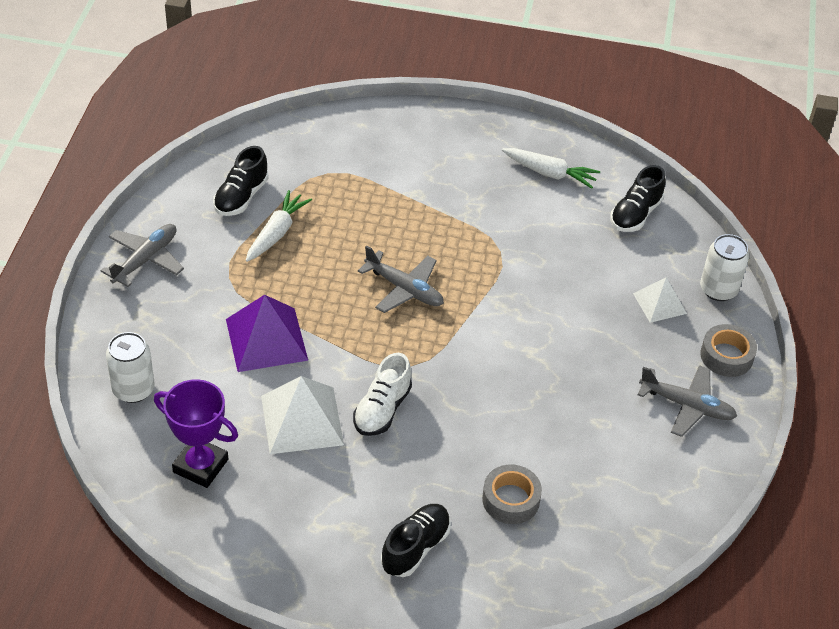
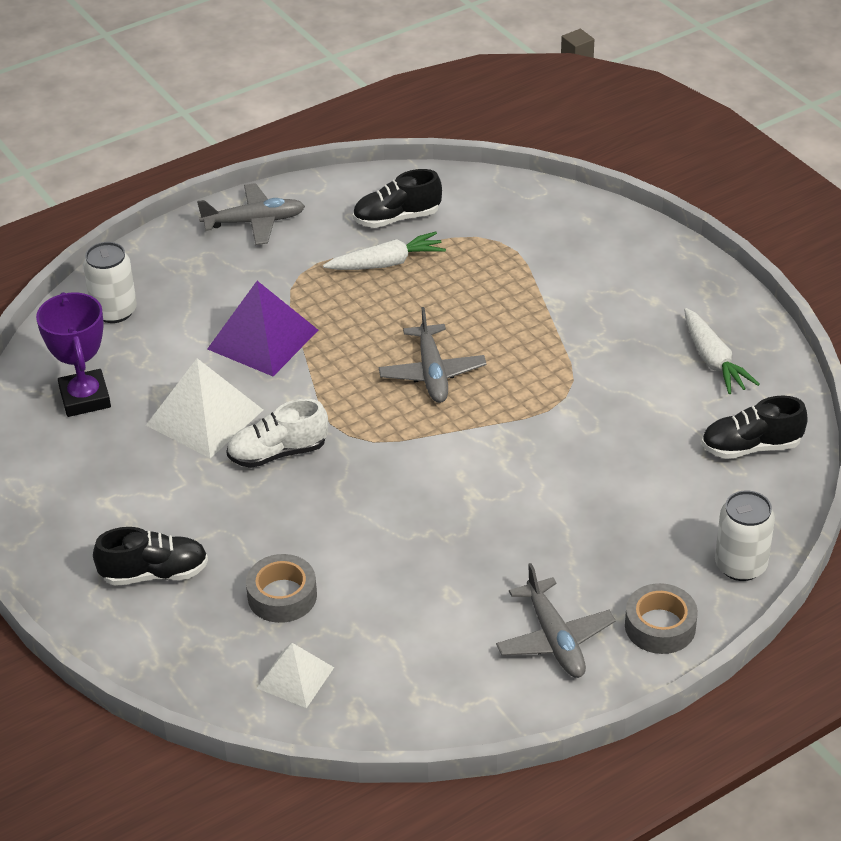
camera: 50 degrees right, 5 degrees down
white pyramid [633,277,687,323] -> white pyramid moved to [257,643,334,708]

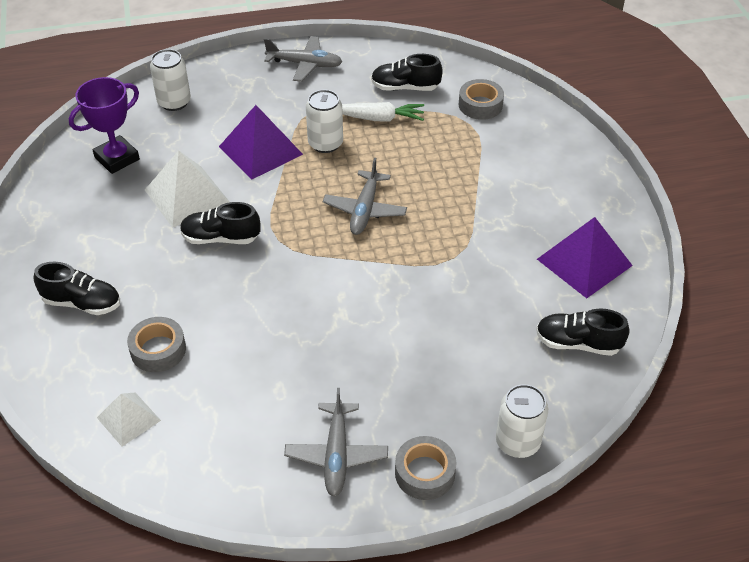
camera: 20 degrees right, 5 degrees up
purple trophy [36,292,111,417] -> purple trophy turned 45 degrees clockwise [69,77,140,174]
white shoe [226,399,328,468] -> black shoe [180,202,261,244]
white carrot [684,308,760,394] -> purple pyramid [537,217,633,298]
none -> white can [306,90,343,153]
none -> grey tape [459,79,504,120]

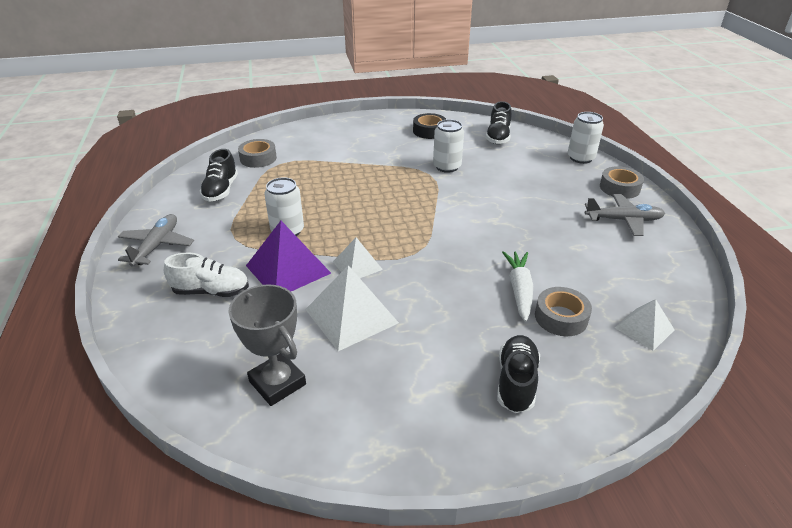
camera: 90 degrees left, 10 degrees down
purple trophy [69,77,140,174] -> grey trophy [228,284,306,406]
white can [150,49,191,111] -> white can moved to [433,119,464,173]
black shoe [180,202,261,244] -> none
grey plane [323,158,407,235] -> none
white carrot [342,102,424,122] -> white carrot moved to [502,251,533,322]
purple pyramid [537,217,633,298] -> black tape [413,113,447,139]
none -> white shoe [164,252,249,297]
none -> white pyramid [333,237,383,278]

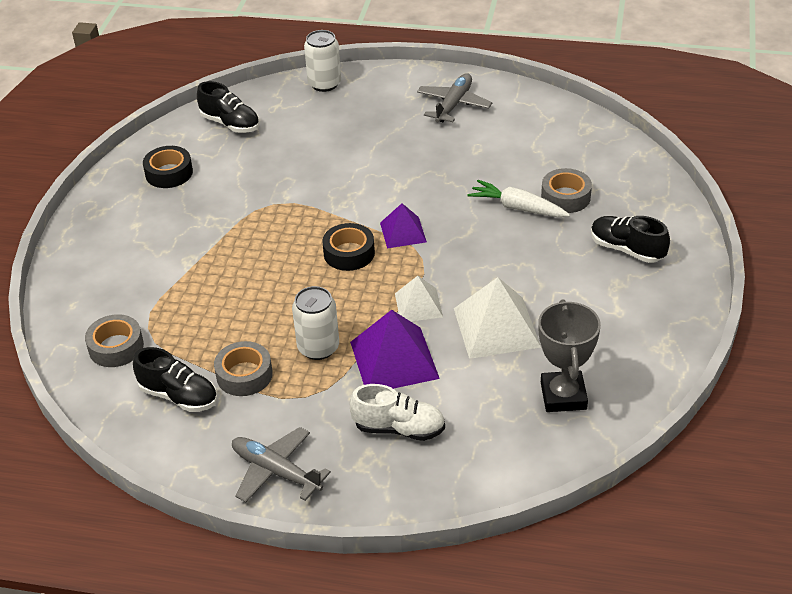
camera: 65 degrees left, 5 degrees up
white shoe [164,252,249,297] -> white shoe turned 75 degrees clockwise [349,384,445,441]
grey trophy [228,284,306,406] -> grey trophy turned 75 degrees counterclockwise [538,299,601,412]
white can [433,119,464,173] -> none
grey tape [600,166,644,199] -> grey tape moved to [214,341,273,396]
white pyramid [615,299,674,351] -> none
none -> black tape [322,223,375,271]
none -> purple pyramid [380,203,427,248]

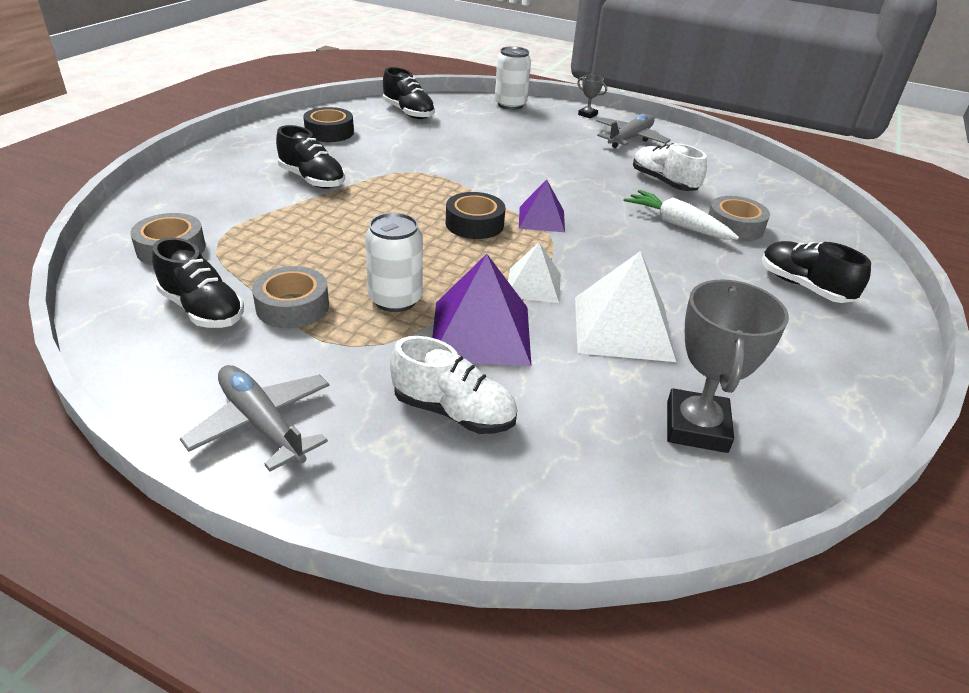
camera: 10 degrees right, 5 degrees down
none -> black shoe [276,125,345,189]
none -> grey trophy [577,75,607,119]
none -> white shoe [633,143,707,191]

